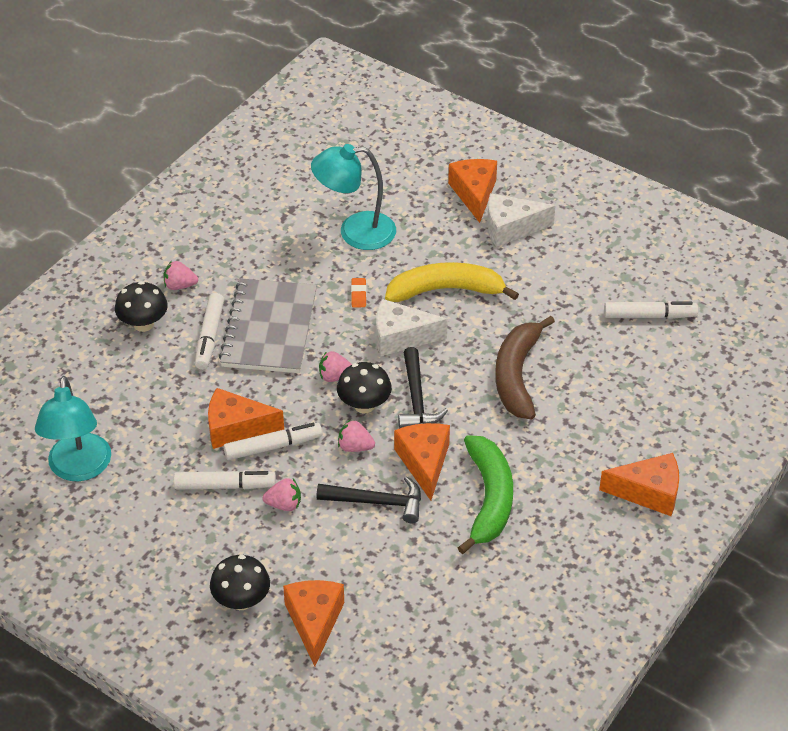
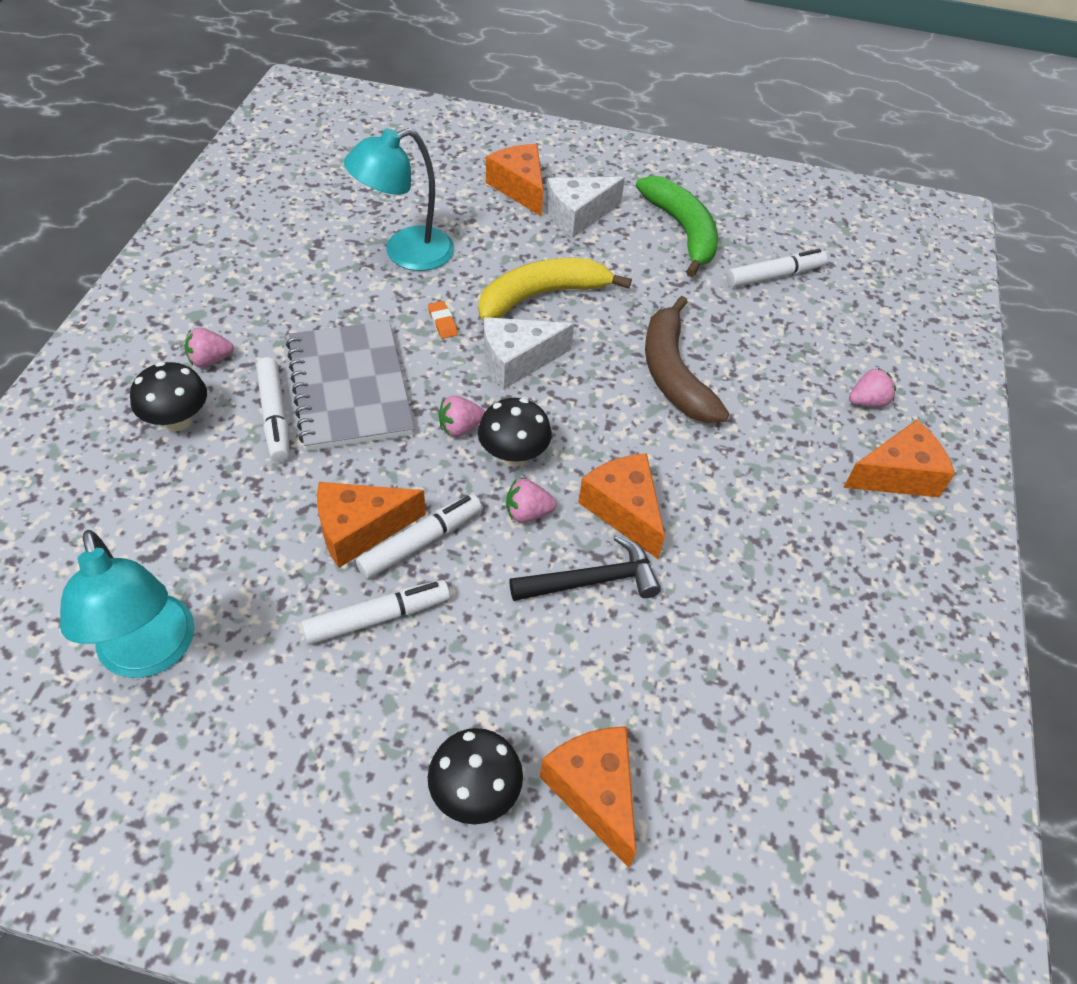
camera: 25 degrees left, 5 degrees up
pink strawberry [263,478,301,511] -> pink strawberry moved to [849,368,896,407]
black hammer [398,347,448,429] -> none
green banana [458,435,513,554] -> green banana moved to [636,176,718,277]

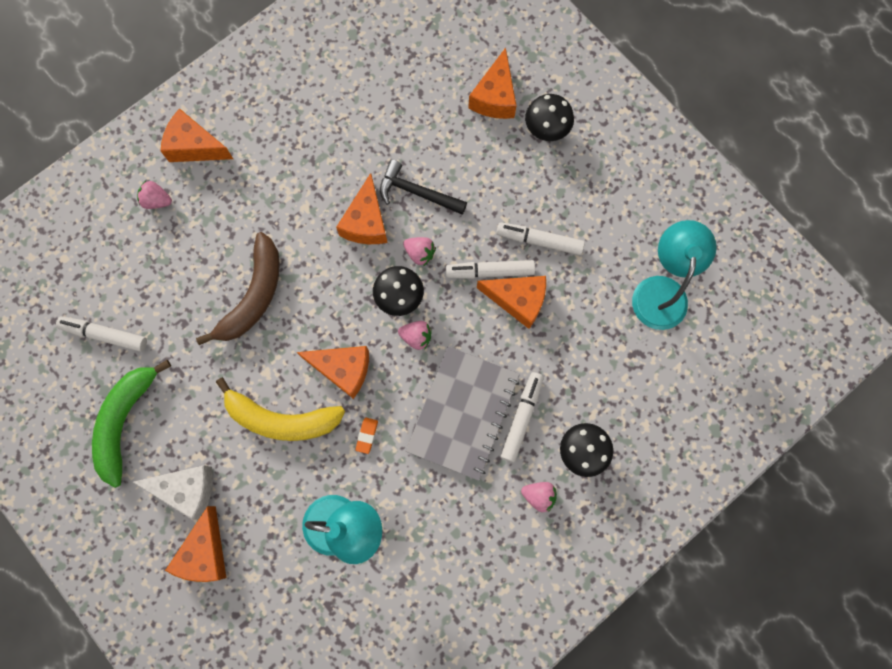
camera: 140 degrees left, 25 degrees up
white cheese [484,317,574,389] -> orange cheese [297,346,369,399]

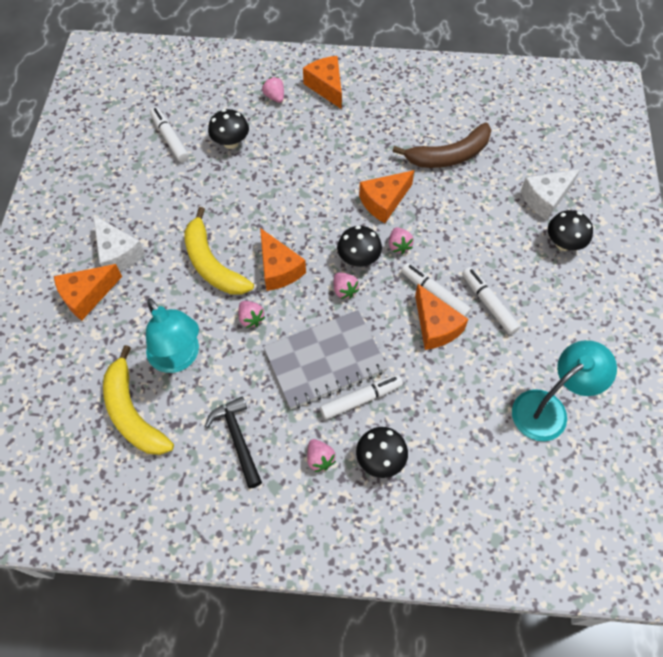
camera: 45 degrees right, 15 degrees down
green banana [92,360,171,488] -> none
brown banana [196,232,280,345] -> brown banana moved to [393,123,491,168]
orange eraser [355,418,378,454] -> pink strawberry [238,301,265,328]
black hammer [380,160,467,215] -> black hammer moved to [205,396,262,489]
orange cheese [468,48,517,119] -> white cheese [520,169,580,220]
none -> yellow banana [103,345,174,455]
none -> black mushroom [208,109,249,149]

